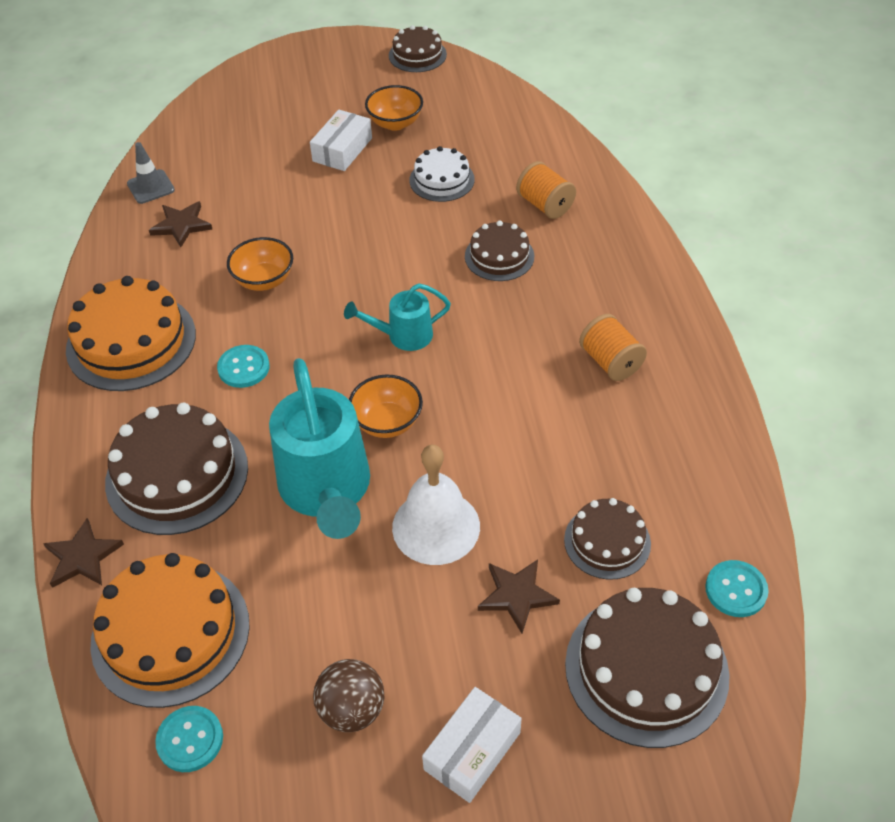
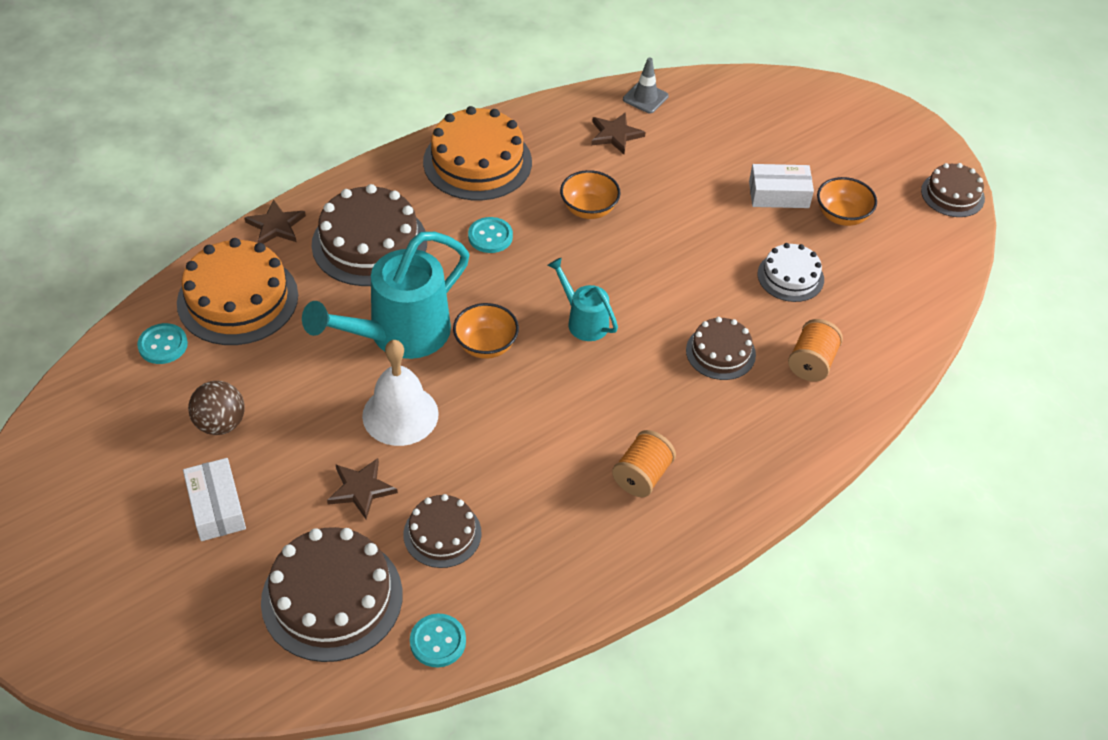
camera: 60 degrees right, 0 degrees up
white box [422,687,522,803] -> white box turned 60 degrees clockwise [183,458,246,541]

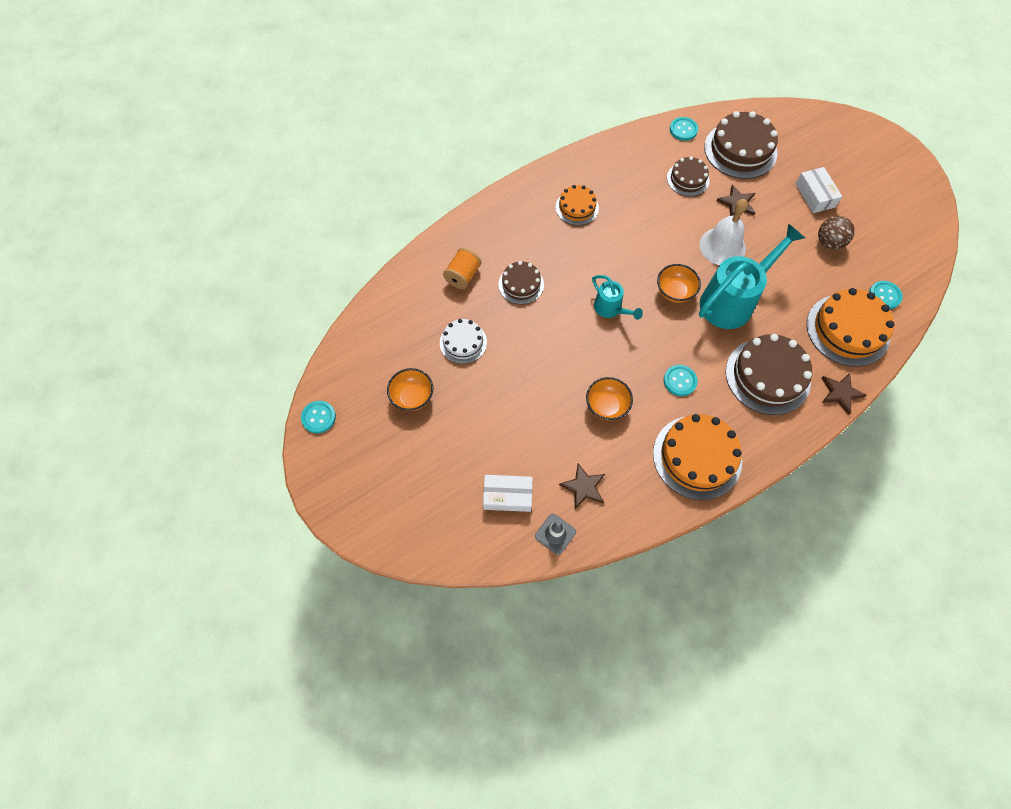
camera: 175 degrees left, 15 degrees up
orange spool [612,430,676,497] -> orange cake [556,185,599,225]
white box [749,164,814,208] -> white box moved to [483,475,533,512]
brown cake [921,163,985,217] -> turquoise button [301,401,336,433]

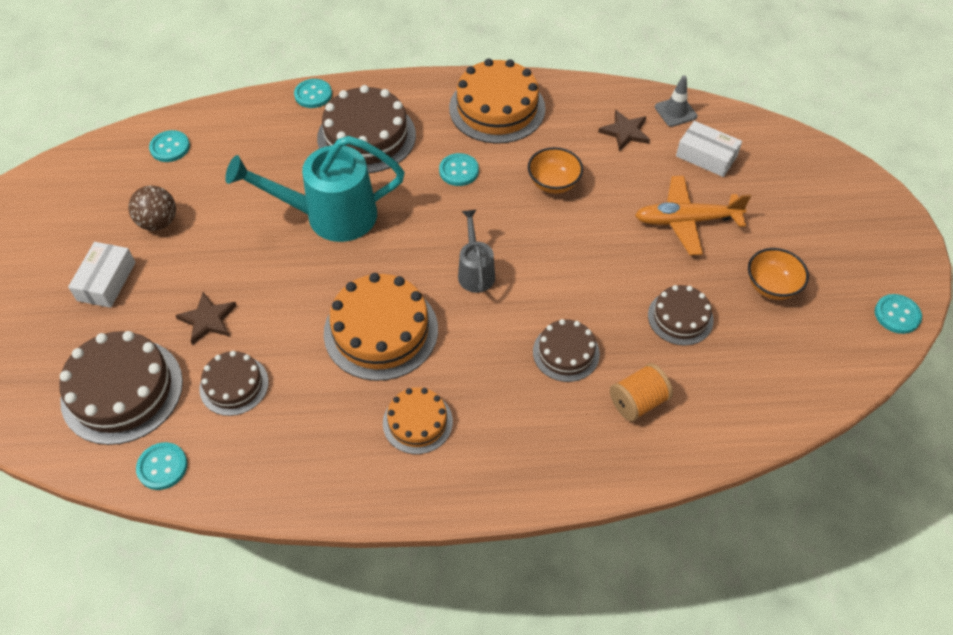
camera: 150 degrees left, 10 degrees down
white cake [440,319,487,364] -> brown cake [648,285,714,346]
turquoise watering can [592,275,643,320] -> grey watering can [458,210,495,293]
orange bowl [657,264,701,303] -> none
white bell [699,199,748,265] -> none
orange cake [807,288,894,367] -> orange cake moved to [324,273,438,381]
brown star [822,373,867,415] -> turquoise button [294,79,332,108]
none -> orange plane [635,176,751,255]

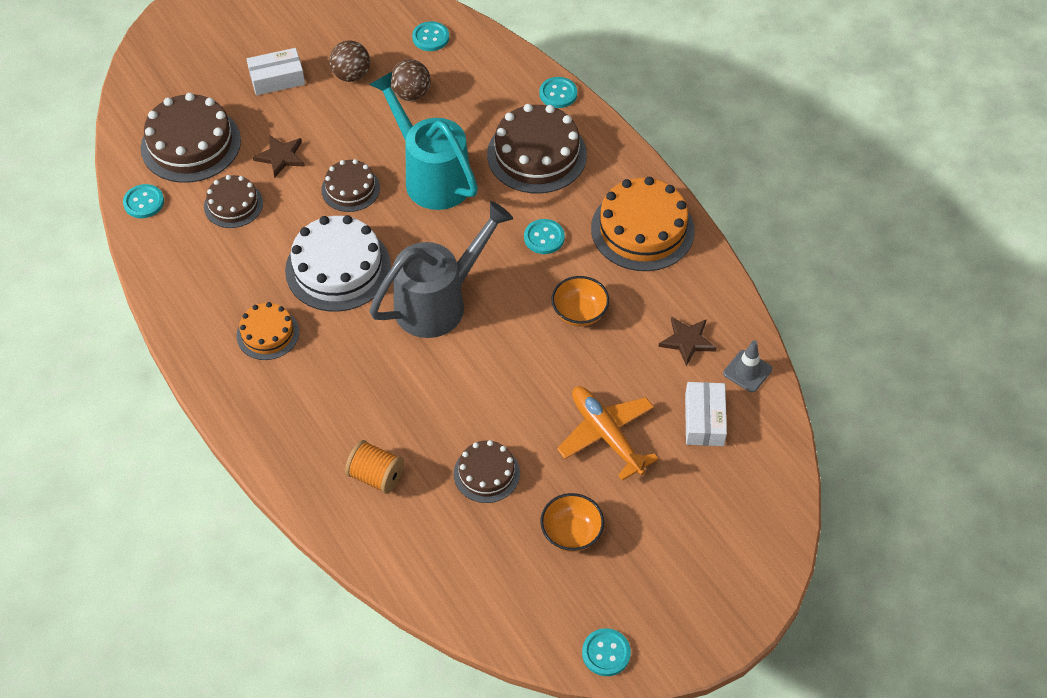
camera: 60 degrees right, 0 degrees up
orange cake [324,273,438,381] -> white cake [285,215,391,312]
grey watering can [458,210,495,293] -> grey watering can [369,201,513,338], size x1.92
brown cake [533,319,600,382] -> brown cake moved to [321,159,380,212]
none -> brown ball [391,59,431,101]

